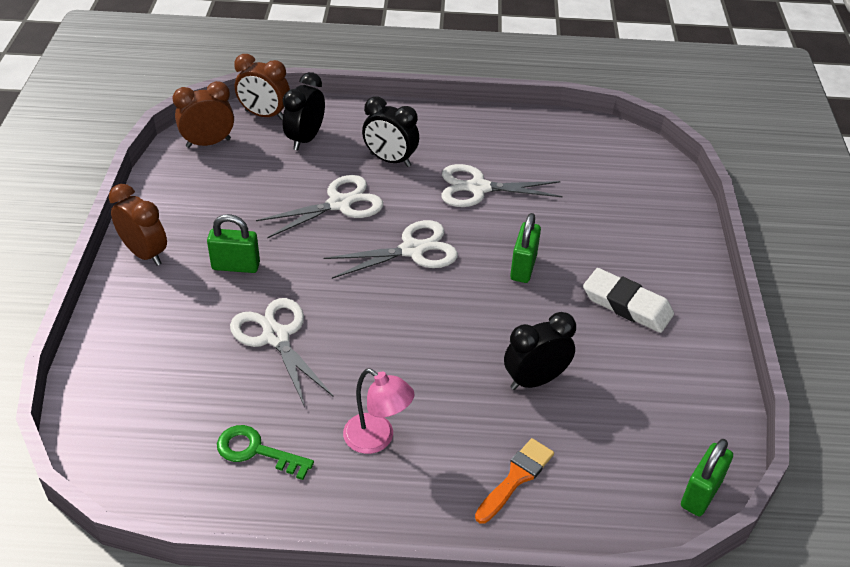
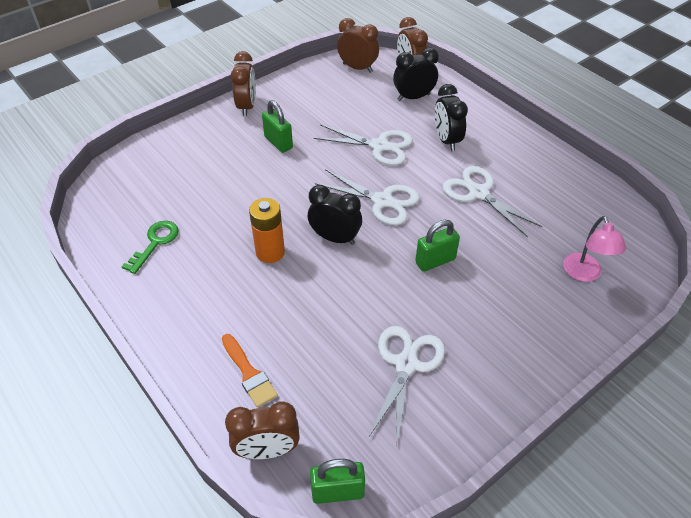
camera: 50 degrees right, 5 degrees up
green key [217,425,314,480] -> green key turned 45 degrees clockwise [121,221,179,274]
white scissors [230,298,334,407] -> white scissors moved to [369,326,445,443]
pink lamp [343,369,415,454] -> pink lamp moved to [563,216,626,282]
orange brush [475,438,554,524] -> orange brush turned 60 degrees clockwise [222,334,278,408]
black clock [504,312,576,390] -> black clock moved to [308,185,362,245]
white eraser [583,268,674,333] -> none
none -> brown clock [225,401,300,459]
none -> orange battery [249,198,285,263]

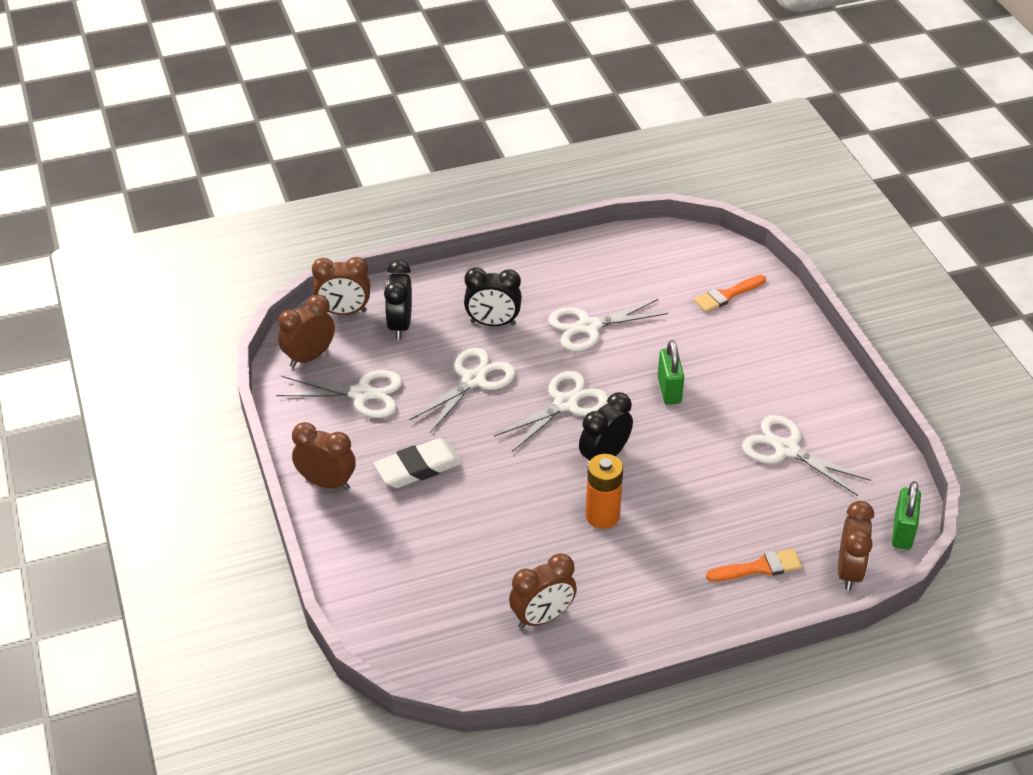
camera: 70 degrees left, 5 degrees down
green key [121,221,179,274] -> brown clock [509,553,577,629]
green padlock [262,100,293,153] -> white eraser [374,438,462,488]
pink lamp [563,216,626,282] -> orange brush [694,275,766,312]
none -> white scissors [276,370,402,418]

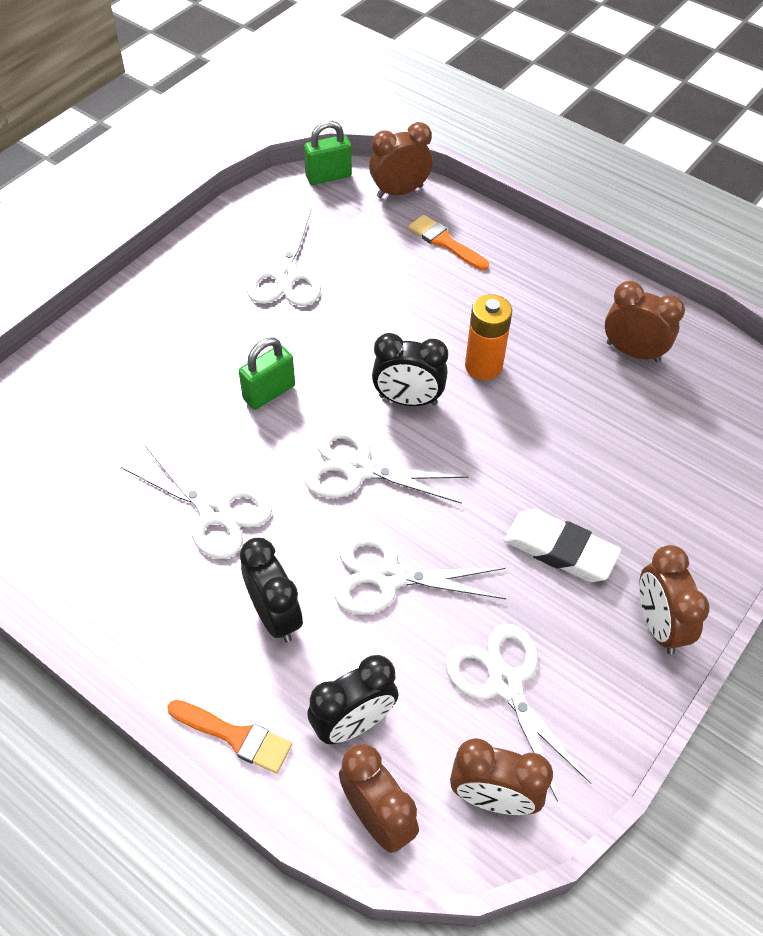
camera: 125 degrees left, 10 degrees up
orange brush [694,275,766,312] -> orange brush moved to [167,700,292,774]

